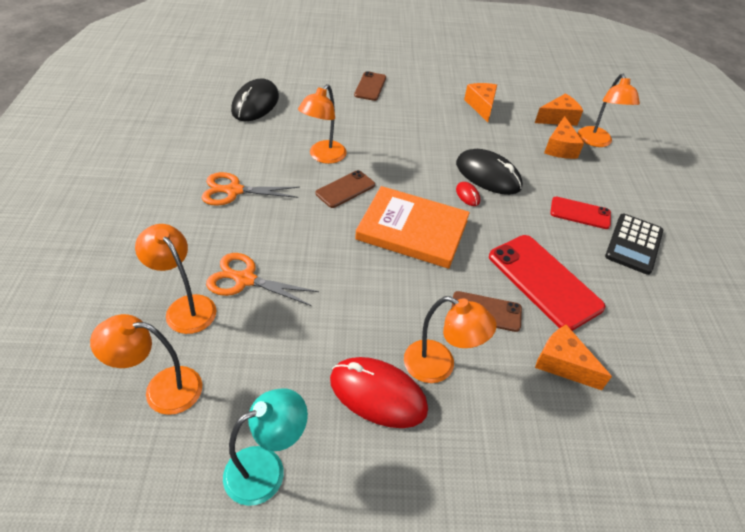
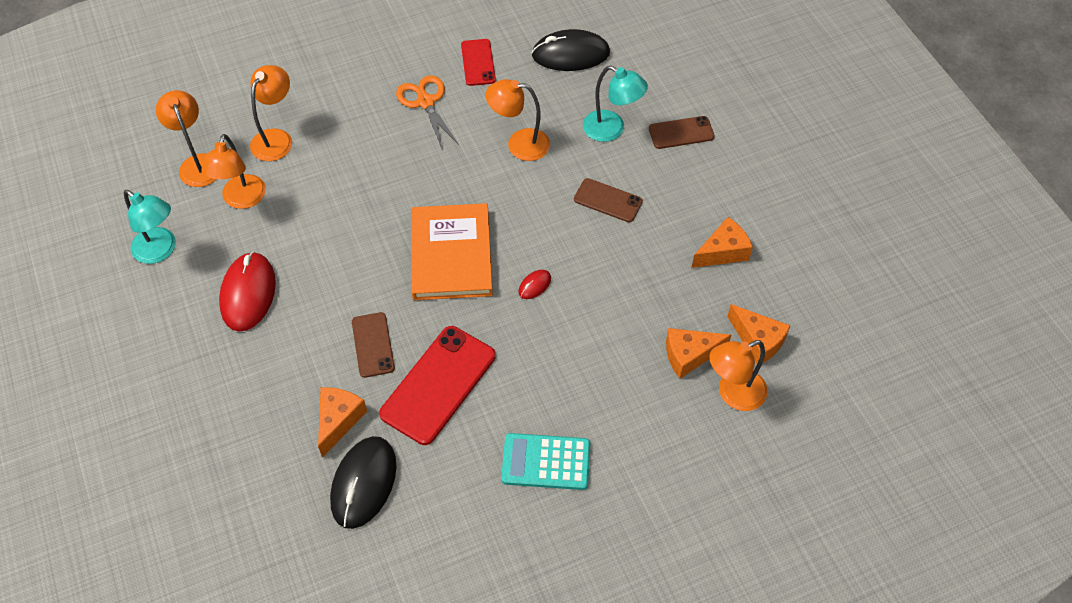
camera: 70 degrees right, 10 degrees up
orange scissors [206,253,319,306] -> none
brown phone [315,170,375,208] -> brown phone moved to [574,178,643,222]
orange lamp [404,296,496,383] -> orange lamp moved to [201,134,266,209]
black mouse [456,149,522,195] -> black mouse moved to [330,436,397,529]
red phone [550,197,611,229] -> red phone moved to [461,39,496,86]
black calculator [605,214,663,275] -> turquoise calculator [501,433,590,490]
none -> turquoise lamp [583,66,648,142]

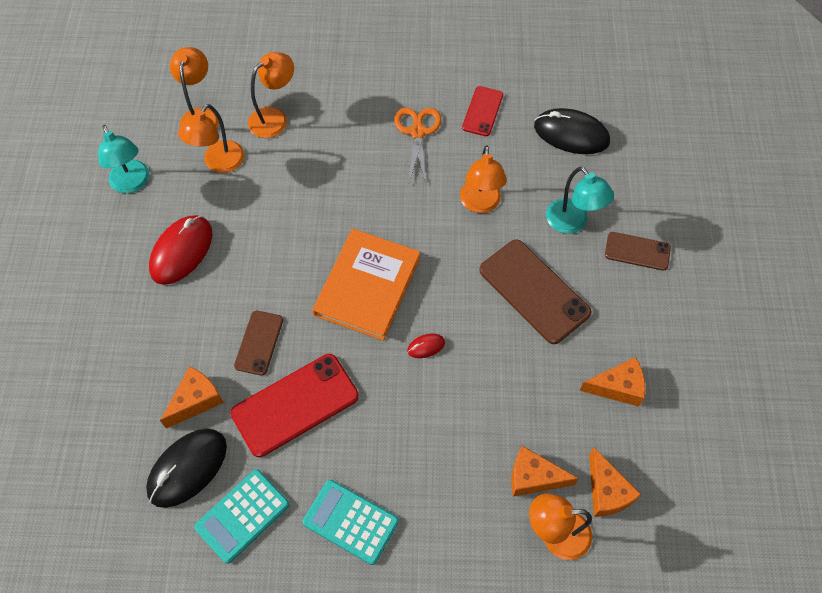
camera: 25 degrees right, 5 degrees up
orange lamp [486,79,550,161] -> orange lamp turned 120 degrees counterclockwise [460,145,507,213]
brown phone [574,178,643,222] -> brown phone [479,240,591,344], size x1.75
none -> turquoise calculator [194,469,290,564]

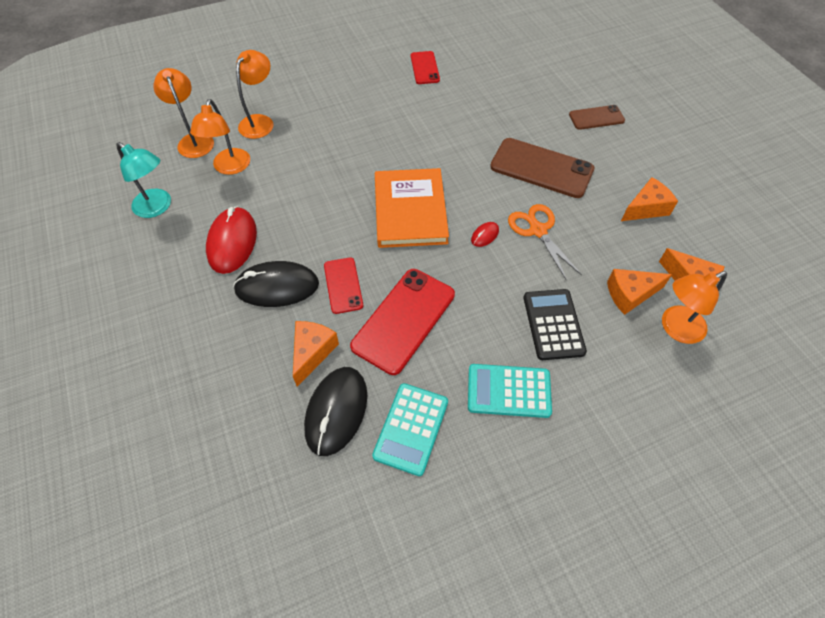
camera: 25 degrees left, 5 degrees down
brown phone [234,311,283,375] -> red phone [324,257,363,314]
orange scissors [394,108,441,183] -> orange scissors moved to [508,204,582,281]
orange lamp [460,145,507,213] -> none
black mouse [534,108,610,154] -> black mouse moved to [233,261,319,307]
turquoise lamp [546,167,614,234] -> none
none -> black calculator [524,289,587,360]

